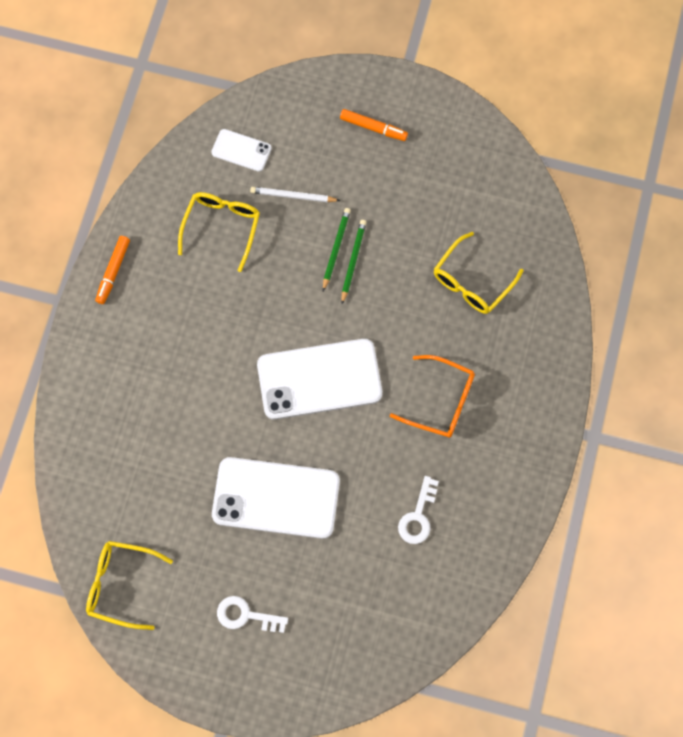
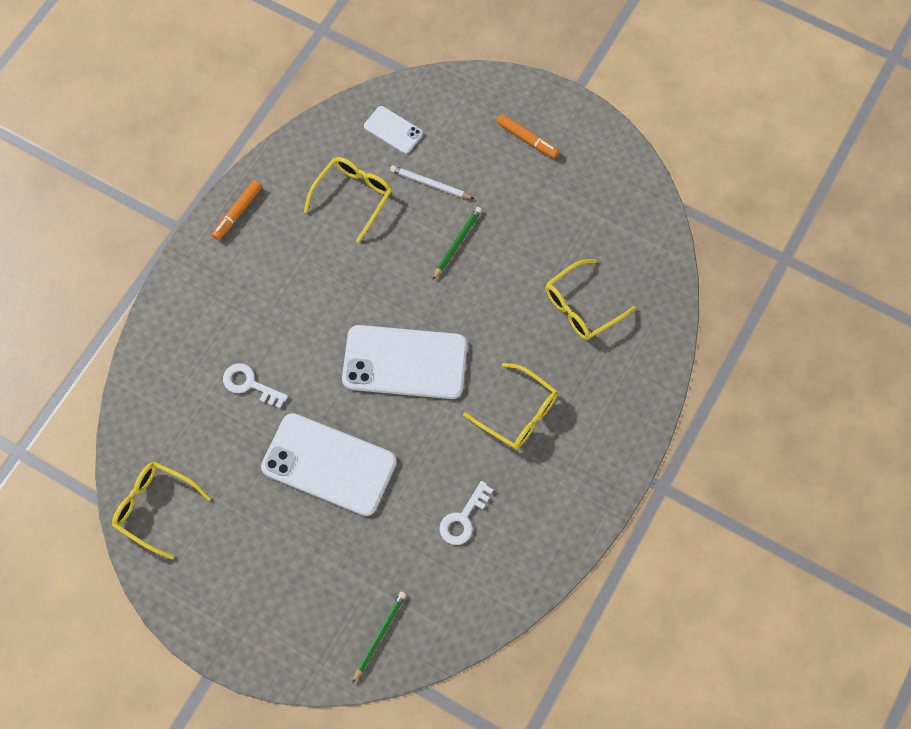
camera: 15 degrees right, 5 degrees down
white key [217,596,288,633] -> white key moved to [223,363,288,408]
green pencil [341,220,366,304] -> green pencil moved to [352,592,406,683]
orange glasses [390,355,475,438] -> yellow glasses [463,363,558,449]

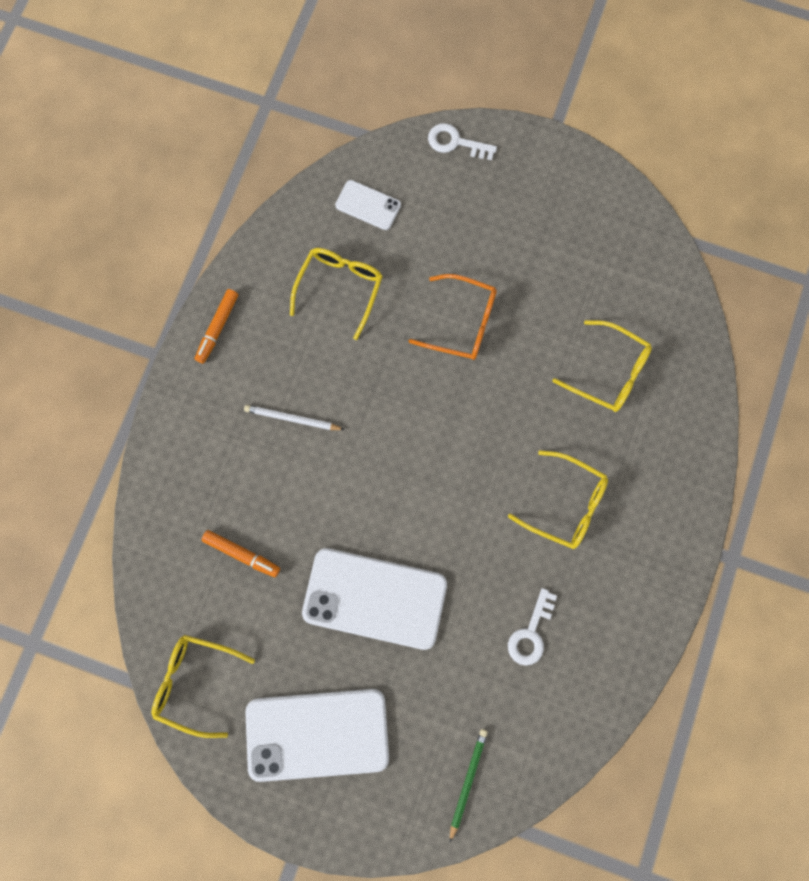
camera: 10 degrees left, 10 degrees up
white key [223,363,288,408] -> white key moved to [428,123,497,160]
white phone [342,325,467,399] -> white phone moved to [245,689,389,782]
white pencil [390,166,474,199] -> white pencil moved to [244,405,345,430]
green pencil [433,207,482,280] -> orange glasses [409,274,497,360]
orange marker [497,114,559,158] -> orange marker moved to [201,530,280,577]
yellow glasses [545,259,636,340] -> yellow glasses turned 105 degrees counterclockwise [552,320,652,412]

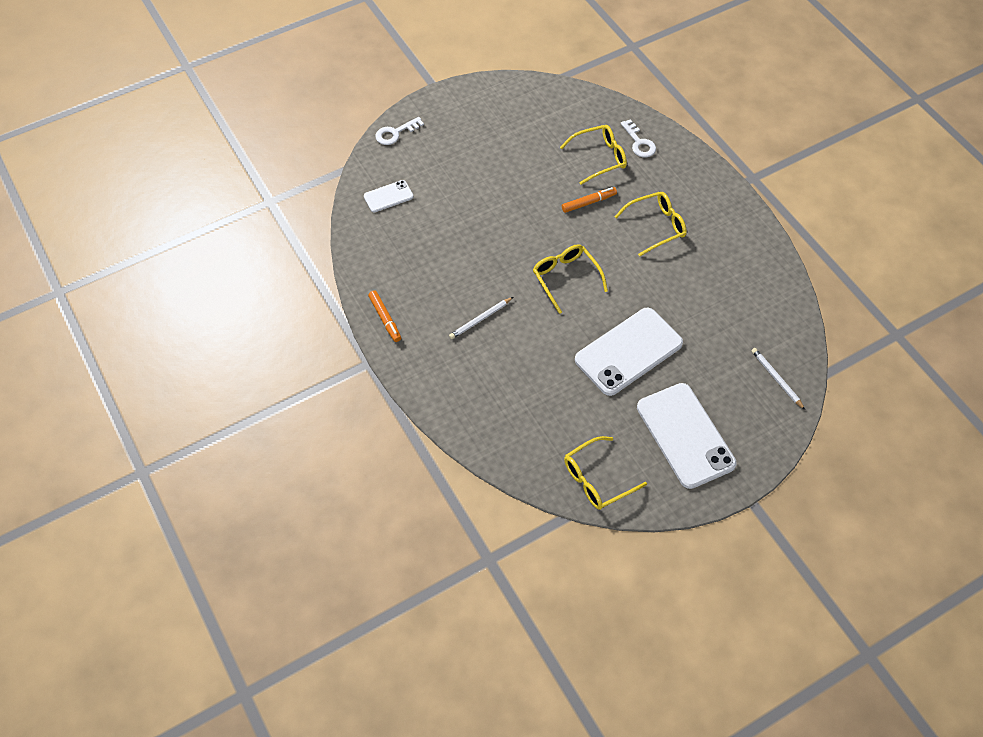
camera: 50 degrees left, 20 degrees down
orange marker [201,530,280,577] -> orange marker moved to [562,187,617,213]
white phone [245,689,389,782] -> white phone turned 60 degrees counterclockwise [637,383,737,489]
yellow glasses [290,248,383,340] -> yellow glasses moved to [533,244,608,314]
orange glasses [409,274,497,360] -> none
green pencil [450,729,488,842] -> white pencil [751,348,805,410]
white key [508,588,557,666] -> white key moved to [621,119,656,157]

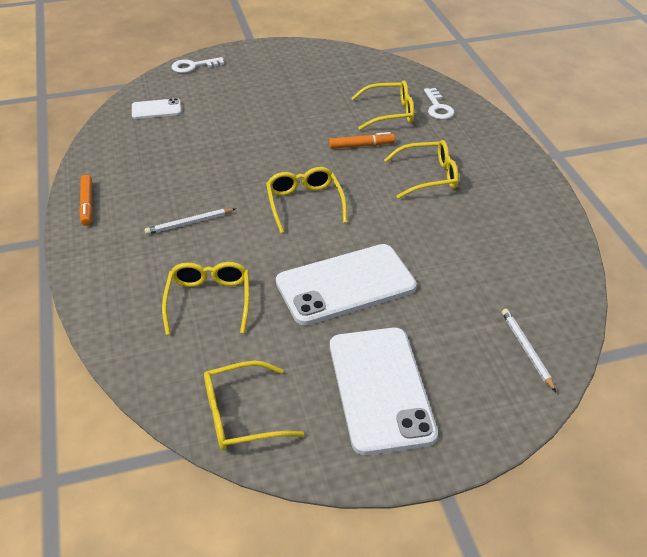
camera: 15 degrees right, 15 degrees down
none -> yellow glasses [162,262,250,335]

